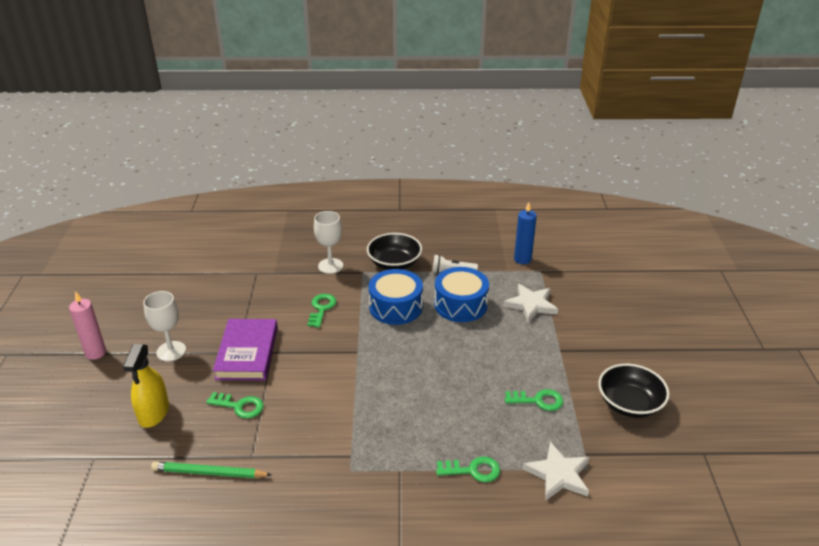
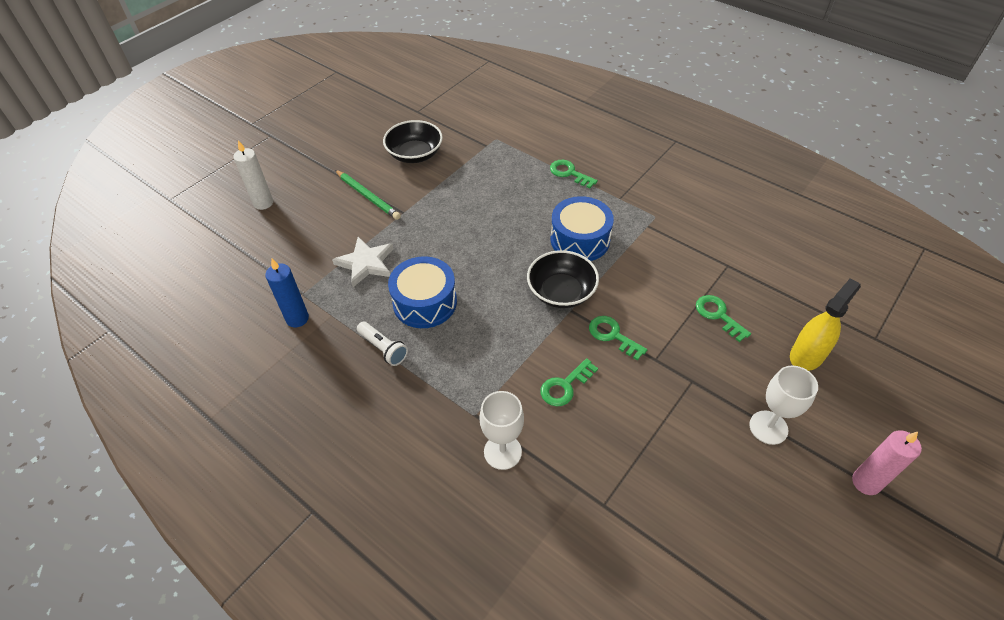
camera: 140 degrees left, 15 degrees up
green pencil [151,462,272,478] -> green pencil moved to [335,170,401,220]
purple book [213,319,278,381] -> none
black bowl [367,233,422,270] -> black bowl moved to [527,250,599,308]
blue drum [369,269,423,325] -> blue drum moved to [551,196,614,261]
green key [505,389,563,411] -> green key moved to [589,316,647,361]
white star [523,442,590,500] -> none
none -> white candle [233,140,273,210]

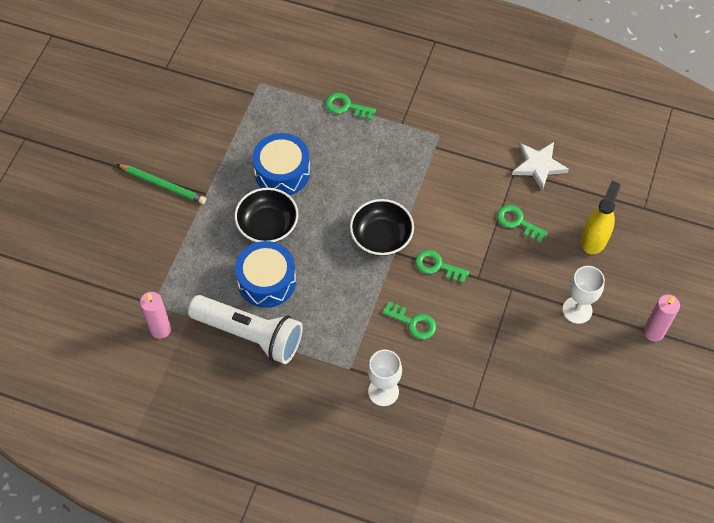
camera: 20 degrees left, 10 degrees up
white candle [233,140,273,210] -> none
blue candle [265,259,309,327] -> pink candle [140,292,171,339]
white star [332,237,393,287] -> white star moved to [512,142,569,191]
white flashlight [357,322,408,366] -> white flashlight [188,295,303,364], size x2.13
black bowl [383,120,443,163] -> black bowl moved to [234,188,298,242]
green key [540,358,598,406] -> green key turned 90 degrees counterclockwise [382,302,436,339]
blue drum [551,196,614,261] -> blue drum moved to [253,133,310,195]

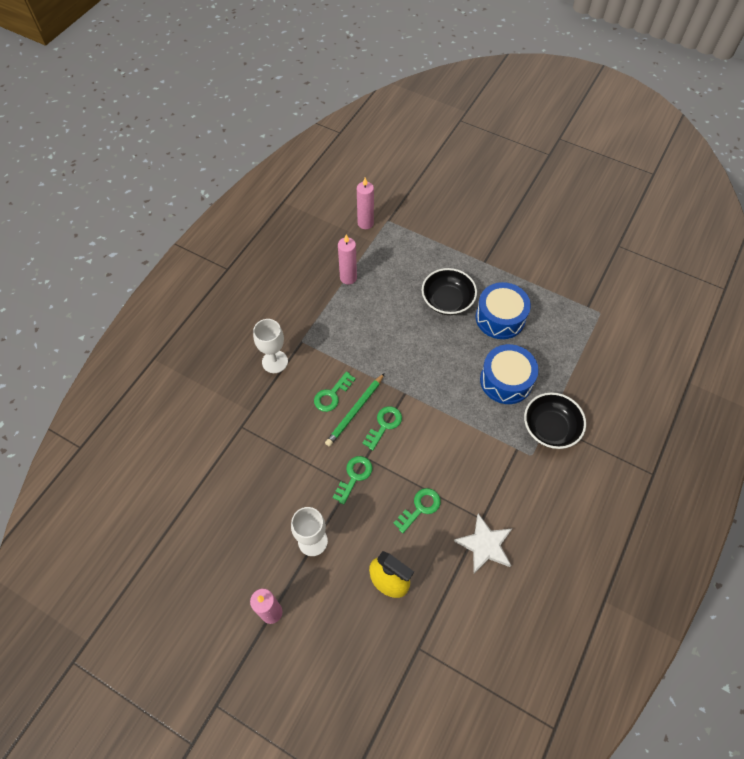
camera: 100 degrees right, 0 degrees up
green pencil [117,164,206,204] -> green pencil moved to [325,373,384,447]
white flashlight [188,295,303,364] -> pink candle [338,234,357,285]
blue drum [235,241,296,308] -> blue drum moved to [480,344,538,404]
green key [326,93,376,120] -> green key moved to [332,456,373,505]
black bowl [350,199,414,256] -> black bowl moved to [524,392,586,449]

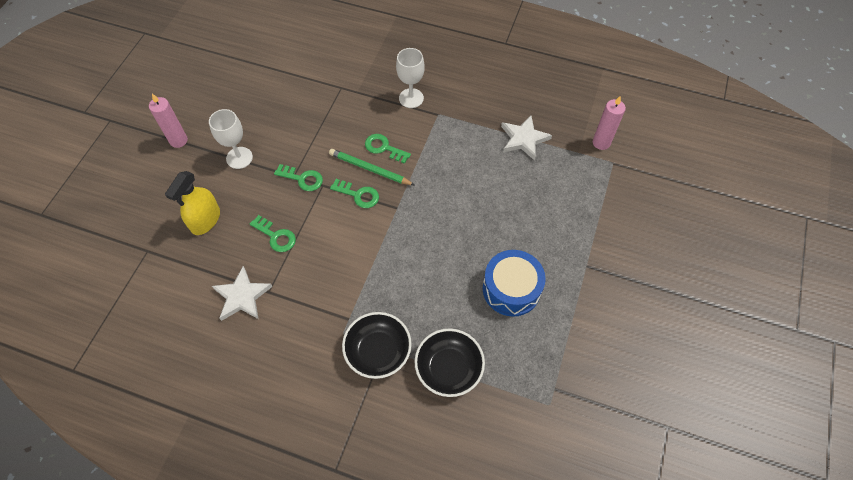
camera: 80 degrees right, 0 degrees up
pink candle [338,234,357,285] -> white star [501,115,552,160]
black bowl [422,268,477,315] -> black bowl moved to [415,328,485,397]
blue drum [480,344,538,404] -> none

